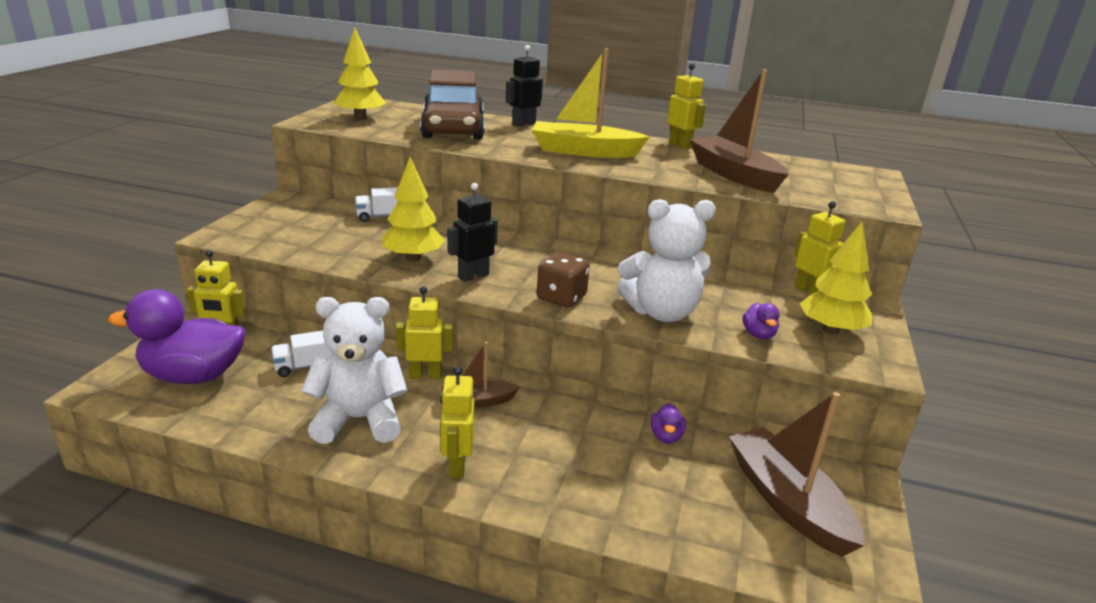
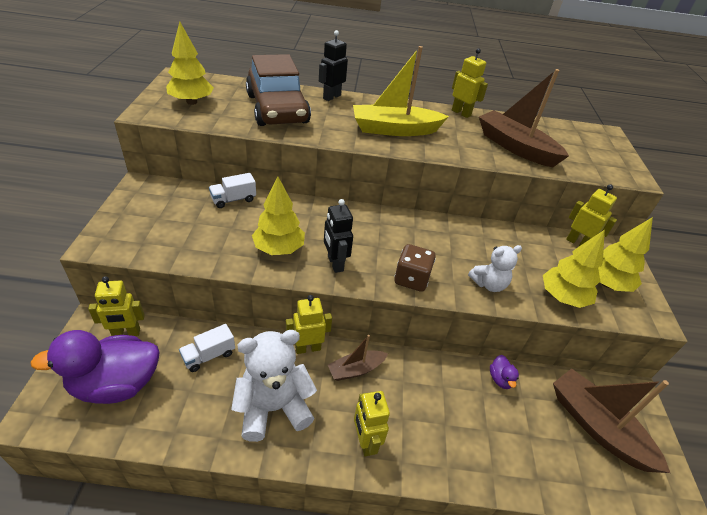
camera: 15 degrees left, 15 degrees up
black robot [447,183,498,282] -> black robot turned 60 degrees counterclockwise [324,199,353,273]
white teddy bear [617,199,716,322] -> white teddy bear [468,245,522,292], size x0.58
purple duck [743,303,779,339] -> yellow tree [543,230,605,308]

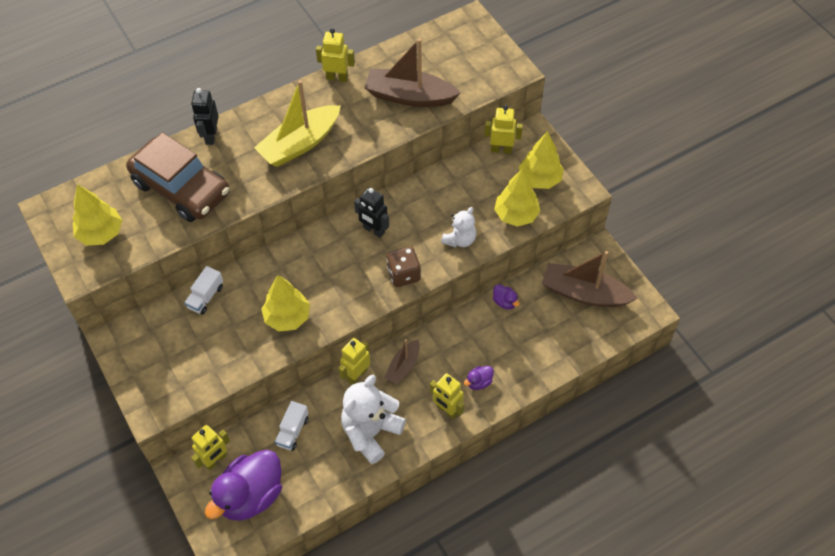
camera: 30 degrees left, 15 degrees up
black robot [324,199,353,273] -> black robot moved to [354,188,389,238]
none -> purple duck [464,366,494,390]

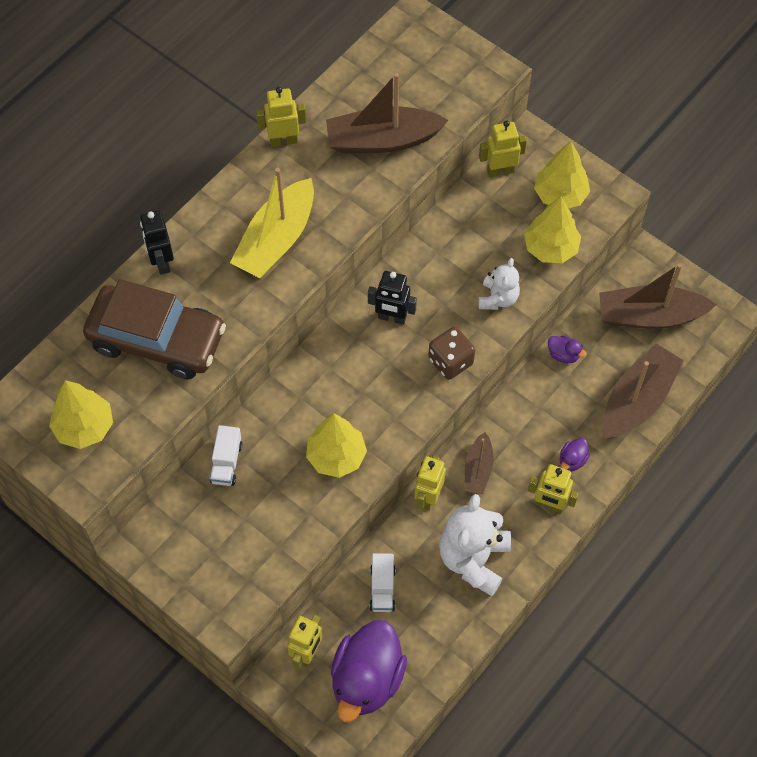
camera: 20 degrees left, 5 degrees up
none -> brown boat [603,343,684,439]

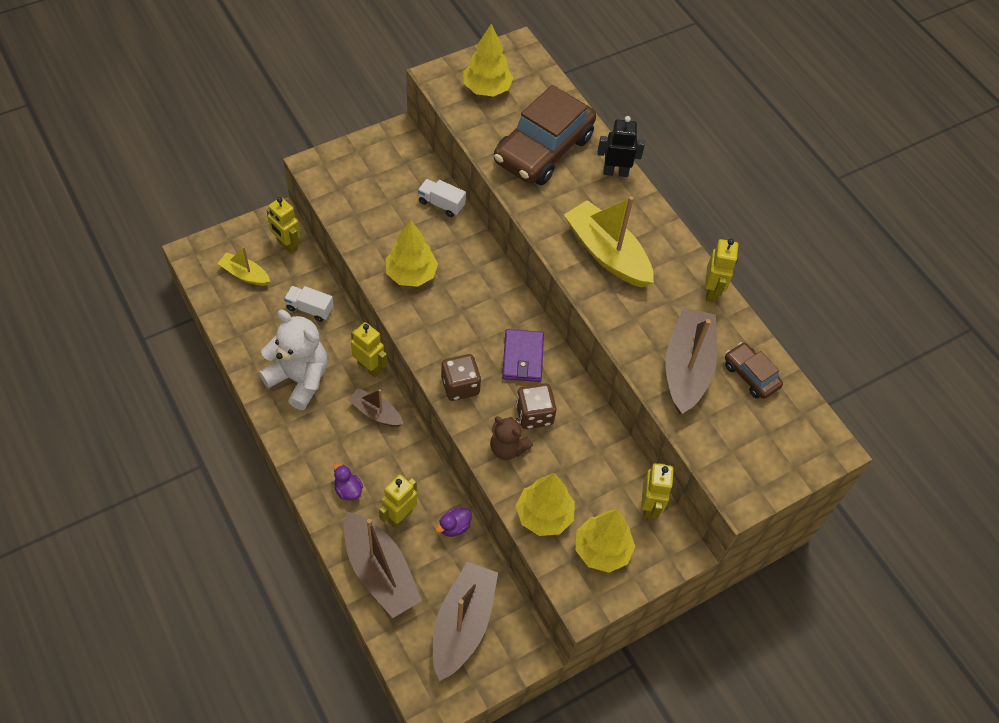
camera: 105 degrees right, 5 degrees down
purple duck [331,620,407,722] -> yellow boat [217,247,270,286]
black robot [368,271,417,325] -> purple wallet [502,329,544,382]
white teddy bear [478,258,520,310] -> brown teddy bear [490,417,533,460]
yellow robot [528,464,579,513] -> yellow robot moved to [379,474,417,528]
none -> brown dice [516,383,557,429]
none -> brown car [725,342,783,399]

